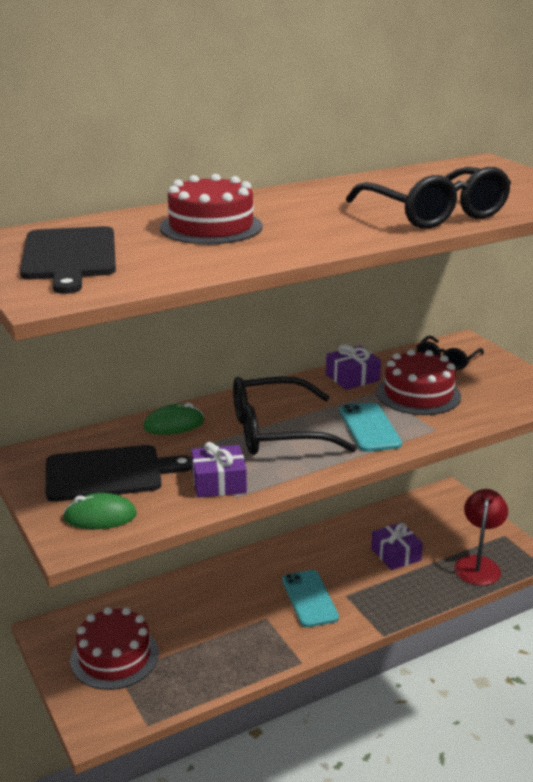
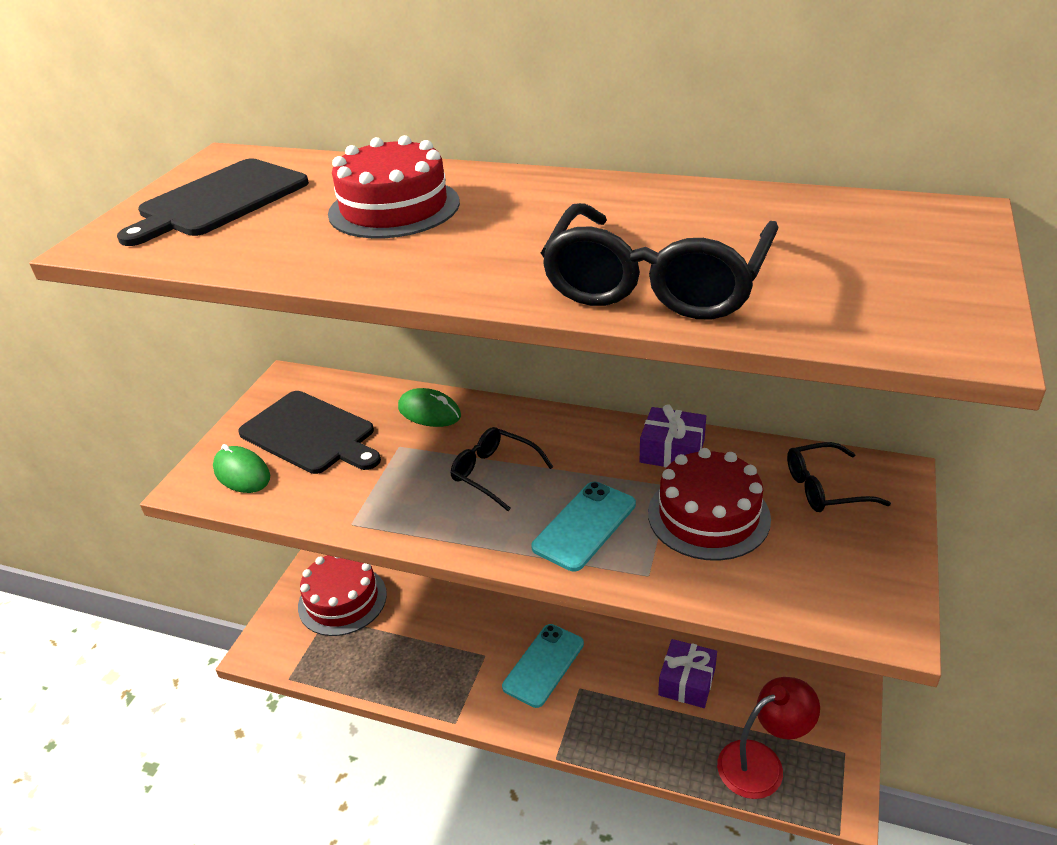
camera: 50 degrees right, 10 degrees up
purple gift [191,442,247,498] -> none
black glasses [233,376,357,455] -> black glasses [450,427,553,511], size x0.55

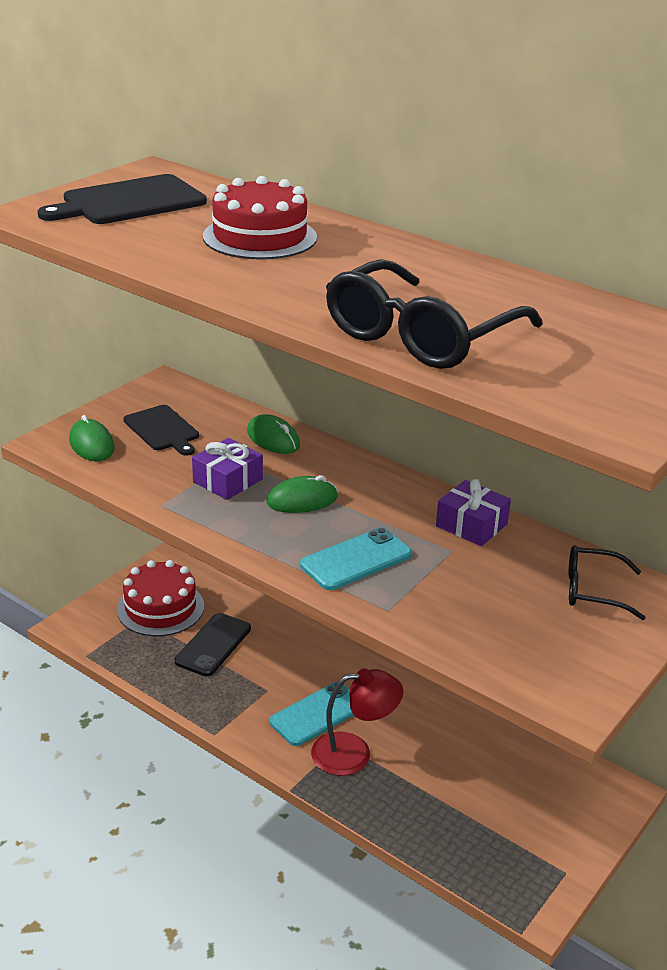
camera: 15 degrees right, 5 degrees down
black cutting board [238,391,381,474] -> black cutting board [123,405,199,456], size x0.66
black glasses [450,427,553,511] -> green mouse [267,475,338,513]
red cake [648,448,771,561] -> none
purple gift [658,639,717,708] -> purple gift moved to [192,438,263,500]
red lamp [717,677,820,799] -> red lamp moved to [311,669,403,776]
none -> black phone [175,613,251,676]

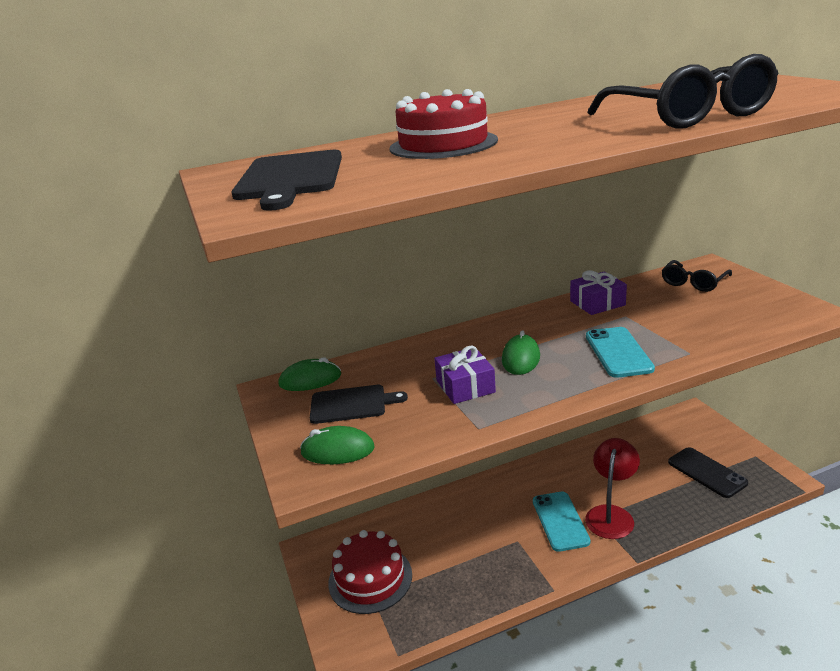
camera: 55 degrees left, 5 degrees down
black phone [175,613,251,676] -> black phone moved to [668,447,748,498]
green mouse [247,414,300,454] -> green mouse moved to [278,357,341,391]

